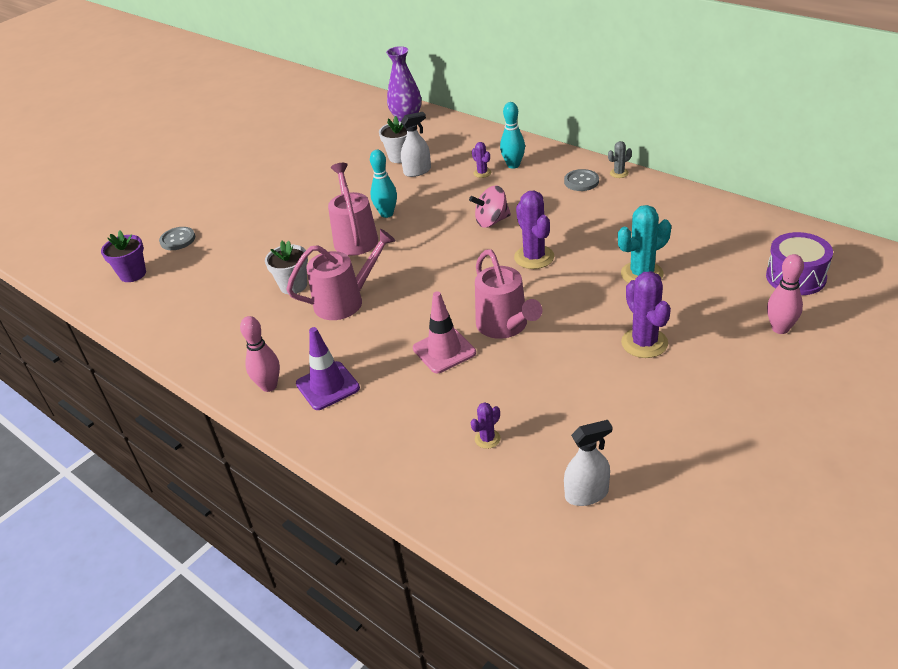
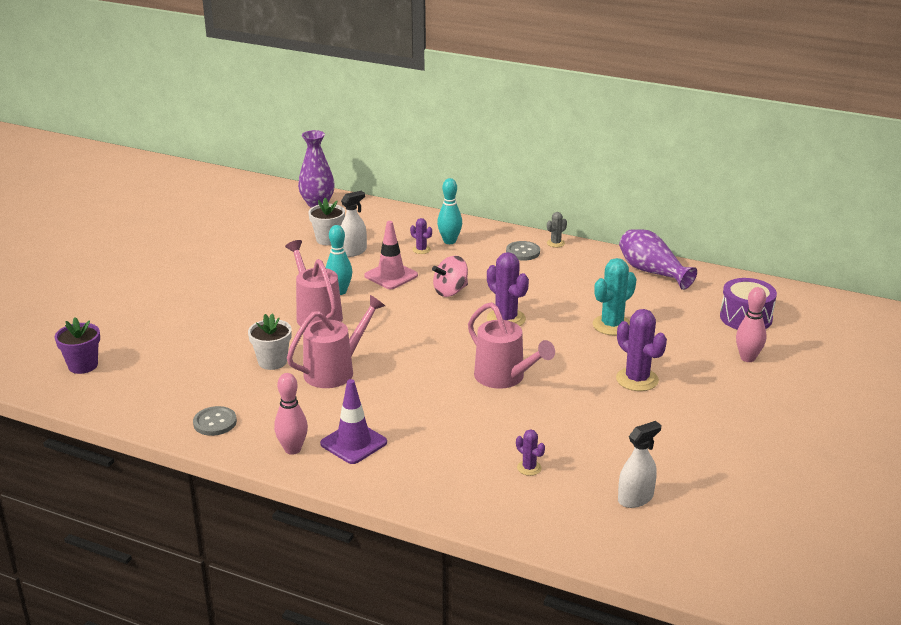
camera: 20 degrees left, 10 degrees down
grey button [159,227,195,250] -> grey button moved to [193,406,237,436]
pink traffic cone [413,291,476,373] -> pink traffic cone moved to [364,221,418,289]
purple cactus [470,402,501,449] -> purple cactus turned 75 degrees counterclockwise [516,429,545,476]
none -> purple vase [619,229,697,290]

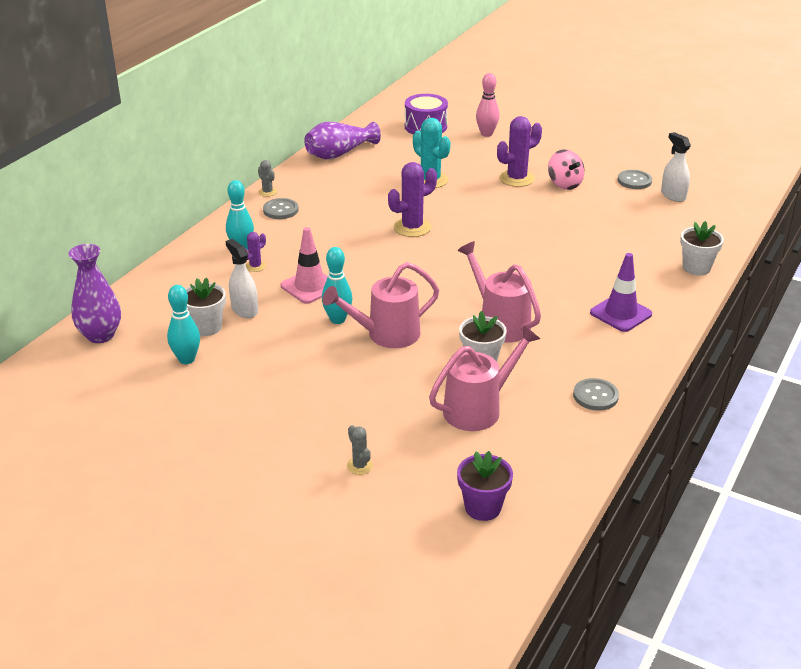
camera: 85 degrees left, 5 degrees up
pink bowling pin [274,373,308,455] -> none
pink spinning top [432,256,468,297] -> pink spinning top moved to [548,149,585,190]
pink watering can [468,302,555,389] -> pink watering can moved to [429,325,540,431]
purple cactus [516,429,545,476] -> none
none -> turquoise bowling pin [167,285,200,364]
none -> grey cactus [347,425,373,475]
none -> grey button [618,170,652,189]
none -> white flower pot [680,221,724,276]

